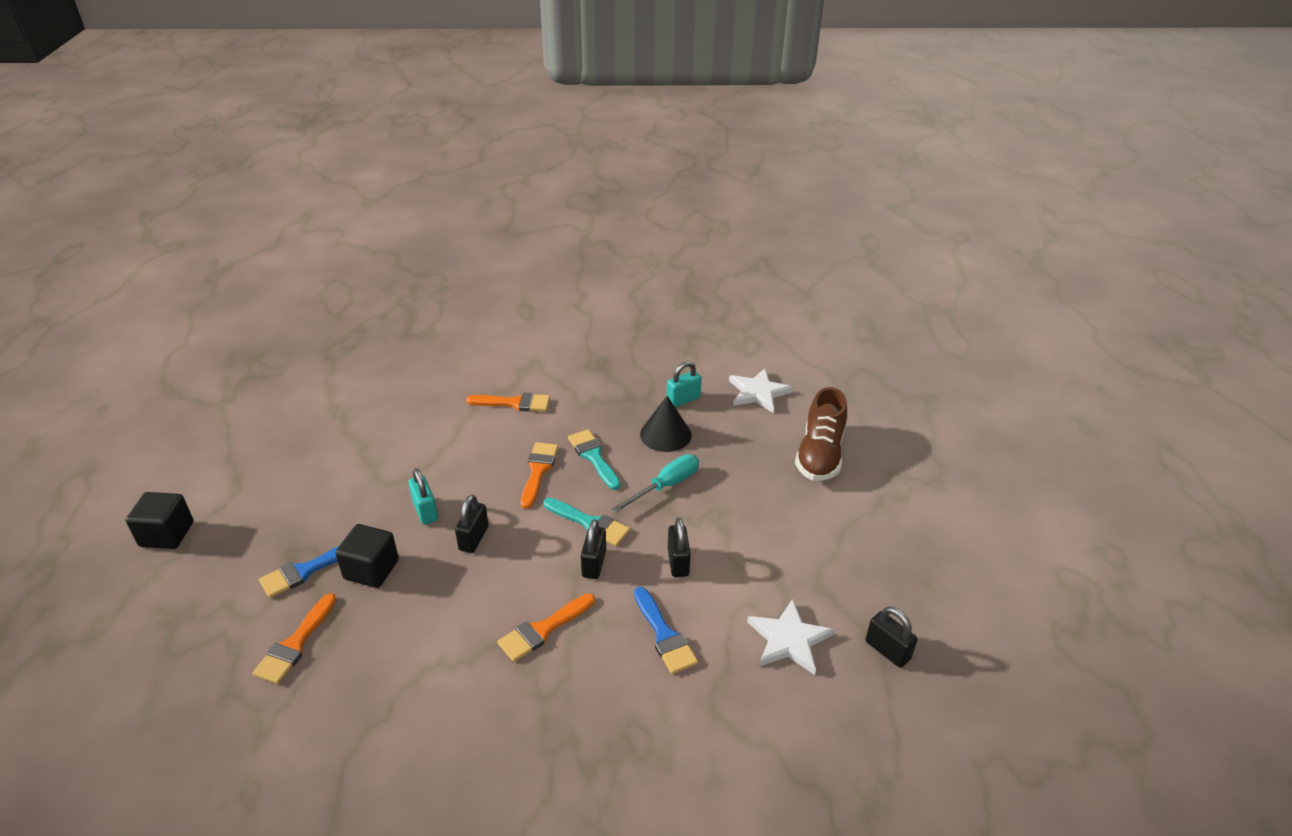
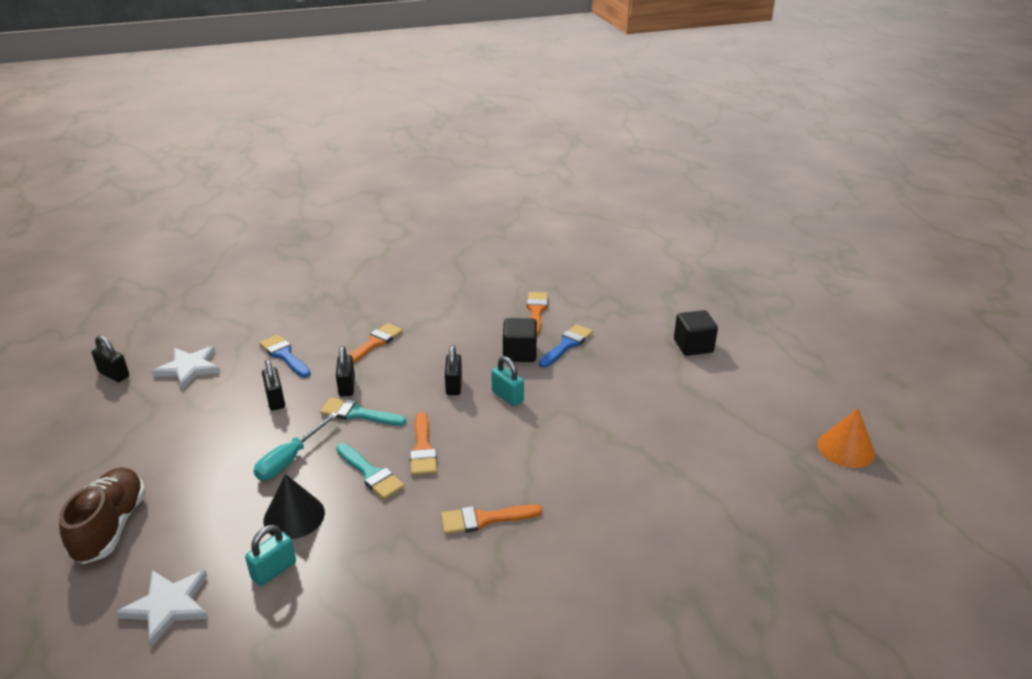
camera: 165 degrees right, 5 degrees down
none -> orange cone [818,408,875,468]

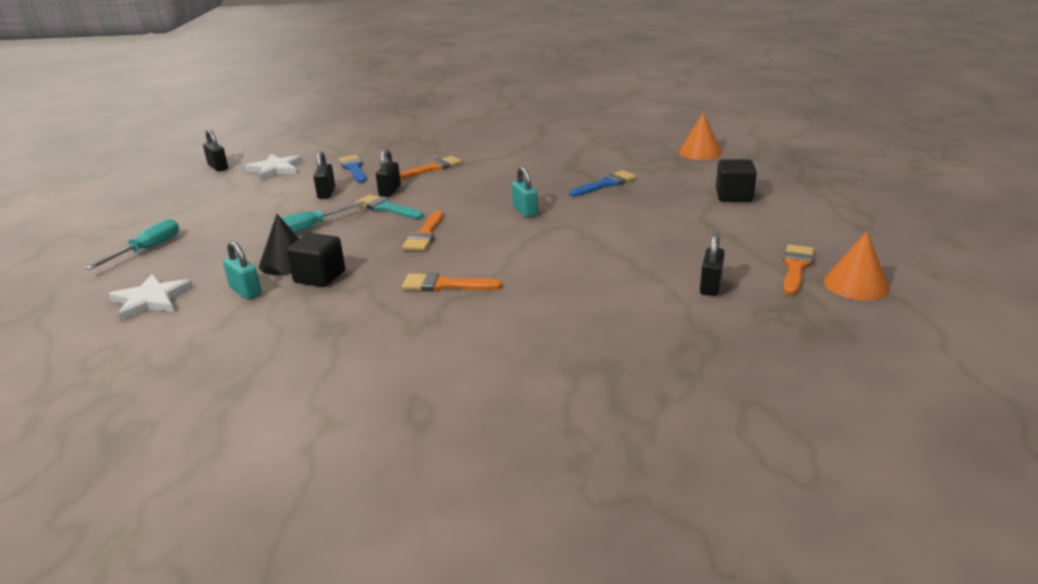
camera: 20 degrees right, 5 degrees down
brown shoe [59,467,146,564] -> turquoise screwdriver [85,219,179,270]
turquoise padlock [245,525,296,586] -> turquoise padlock turned 75 degrees clockwise [223,241,262,300]
turquoise brush [336,443,405,500] -> none
black padlock [445,345,462,395] -> black padlock moved to [700,233,724,296]
black cube [503,318,537,362] -> black cube moved to [287,233,345,287]
orange brush [527,292,548,335] -> orange brush moved to [783,244,814,295]
none -> orange cone [679,112,722,160]

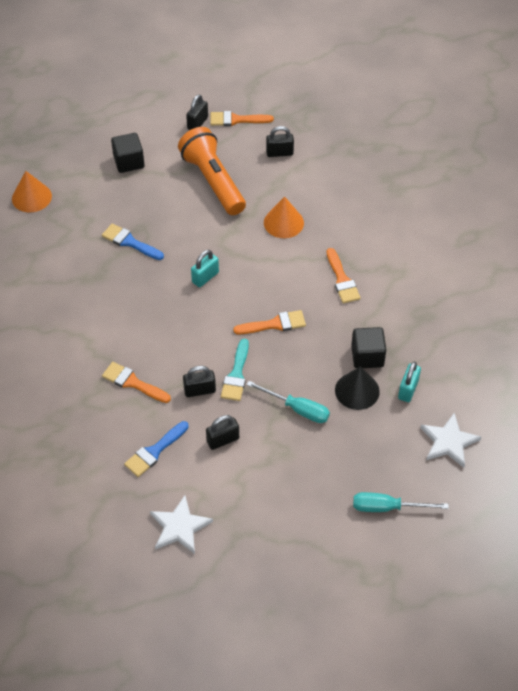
camera: 115 degrees left, 25 degrees up
black padlock [203,129,228,172] -> black padlock moved to [186,94,208,130]
orange cone [824,231,890,300] -> orange cone moved to [264,196,304,238]
none -> orange flashlight [178,127,246,215]

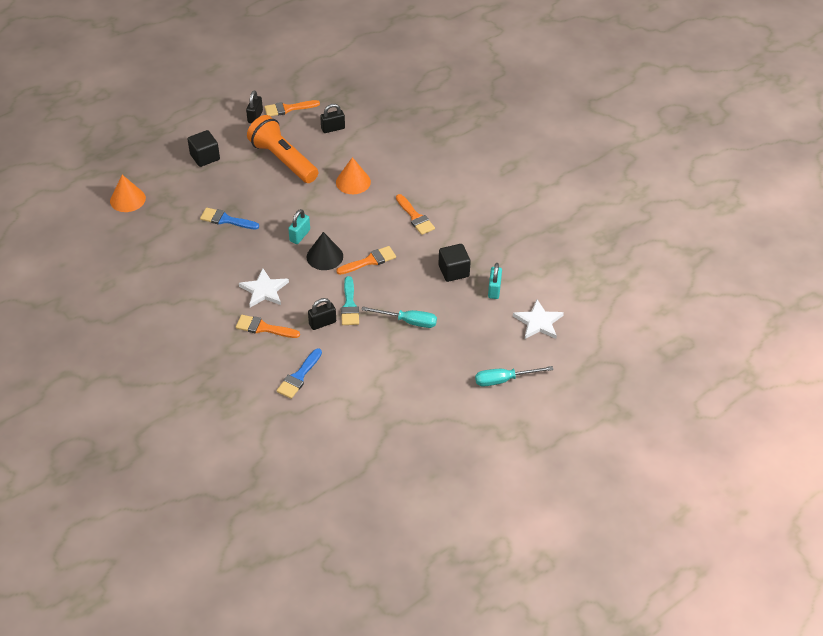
camera: 15 degrees left, 5 degrees down
white star [150,495,213,554] -> white star moved to [239,268,289,307]
black padlock [206,415,239,450] -> none
black cone [335,367,380,410] -> black cone moved to [307,232,343,270]

